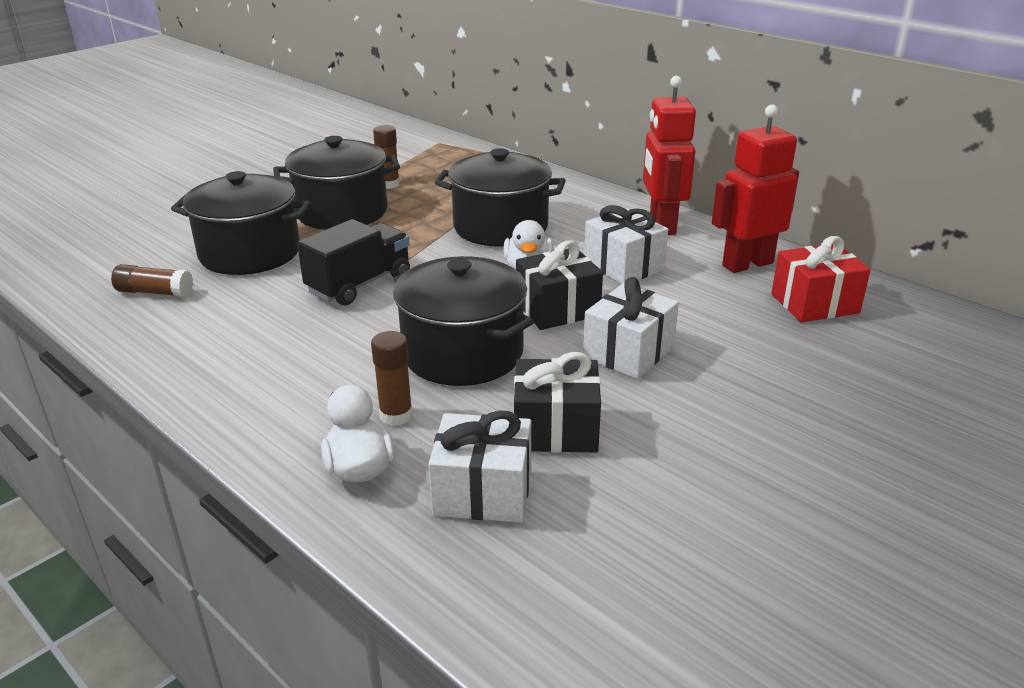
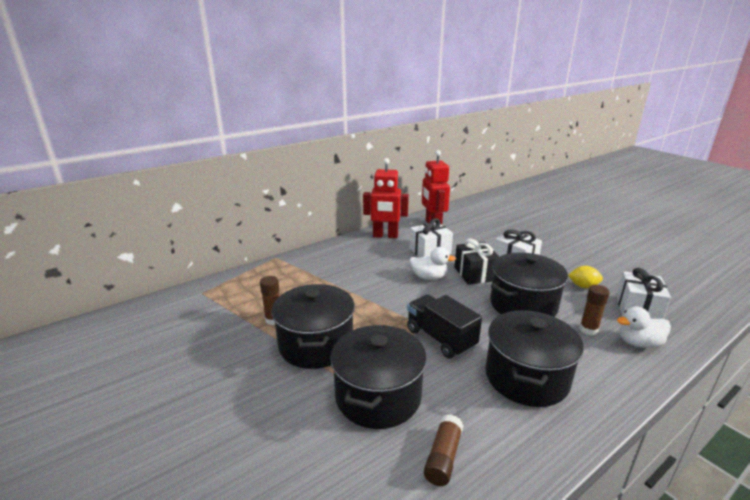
camera: 80 degrees left, 5 degrees down
black pot [435,148,566,247] -> black pot moved to [486,310,584,407]
black gift [514,352,601,453] -> yellow lemon [568,266,603,288]
red gift [771,236,871,322] -> none

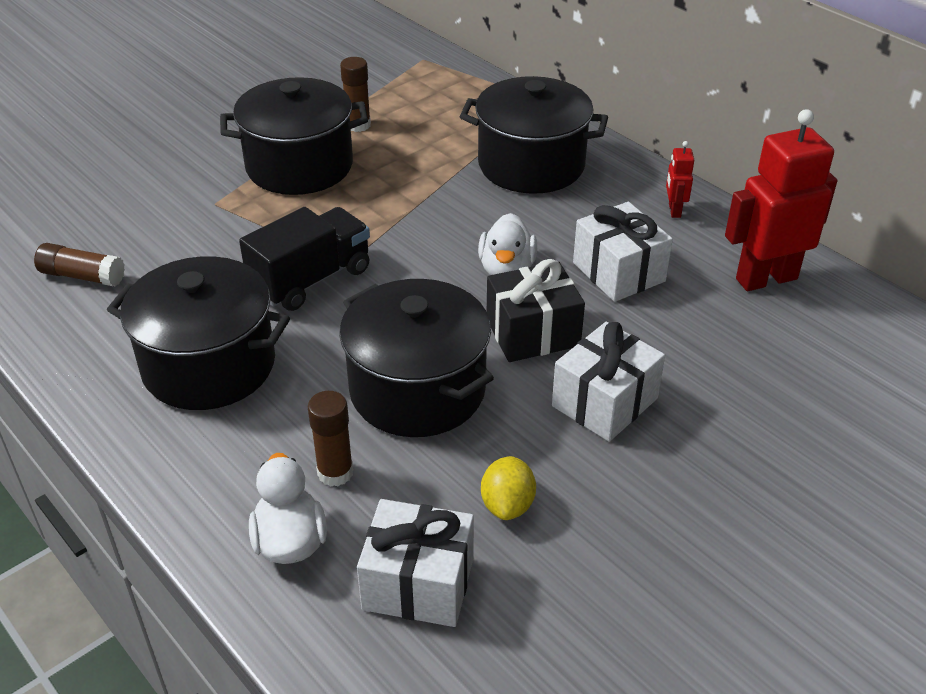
camera: 85 degrees right, 15 degrees up
black pot [330,325,427,429] -> black pot moved to [460,76,608,194]
red robot [363,158,409,238] -> red robot [666,141,694,218], size x0.45

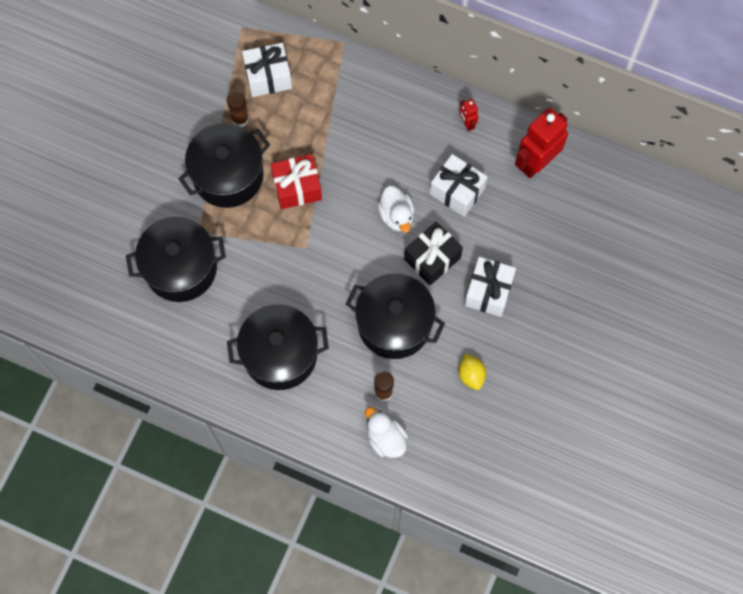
camera: 25 degrees left, 30 degrees up
brown glue stick [34,243,125,287] -> none
black truck [239,207,370,311] -> none
white gift [357,499,474,627] -> white gift moved to [242,43,292,97]
black pot [460,76,608,194] -> black pot moved to [126,217,226,302]
none -> red gift [271,154,322,209]

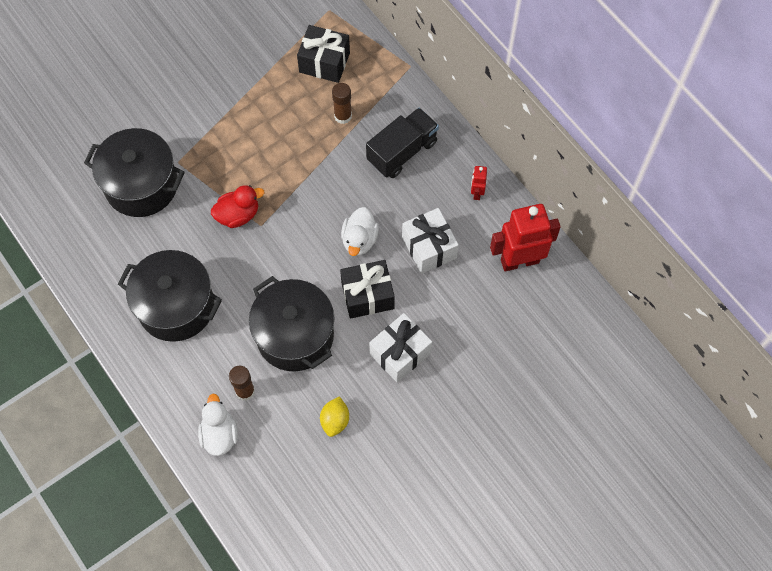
camera: 30 degrees right, 5 degrees down
black pot [178,123,270,208] -> none
brown glue stick [227,91,249,127] -> brown glue stick moved to [332,83,352,124]
white gift [242,43,292,97] -> black gift [297,25,350,83]
red gift [271,154,322,209] -> none
none -> red duck [211,185,264,228]
none -> black truck [366,108,439,178]

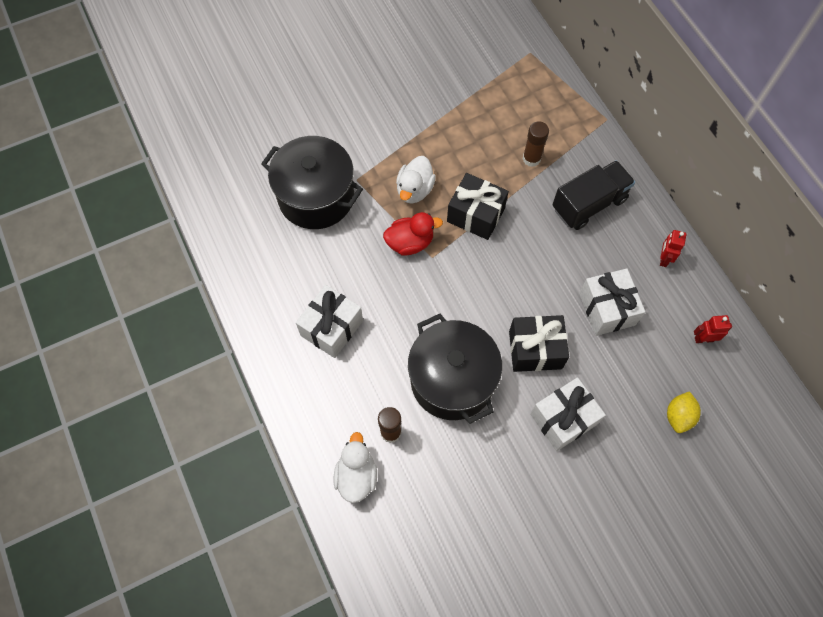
camera: 10 degrees right, 0 degrees up
black pot [118,250,222,342] -> white gift [296,285,363,358]
black gift [297,25,350,83] -> black gift moved to [447,173,509,240]
yellow lemon [320,396,349,437] -> yellow lemon moved to [667,391,701,433]
white duck [341,207,379,256] -> white duck moved to [396,156,436,204]
red robot [490,204,561,271] -> red robot [694,315,732,343], size x0.45

